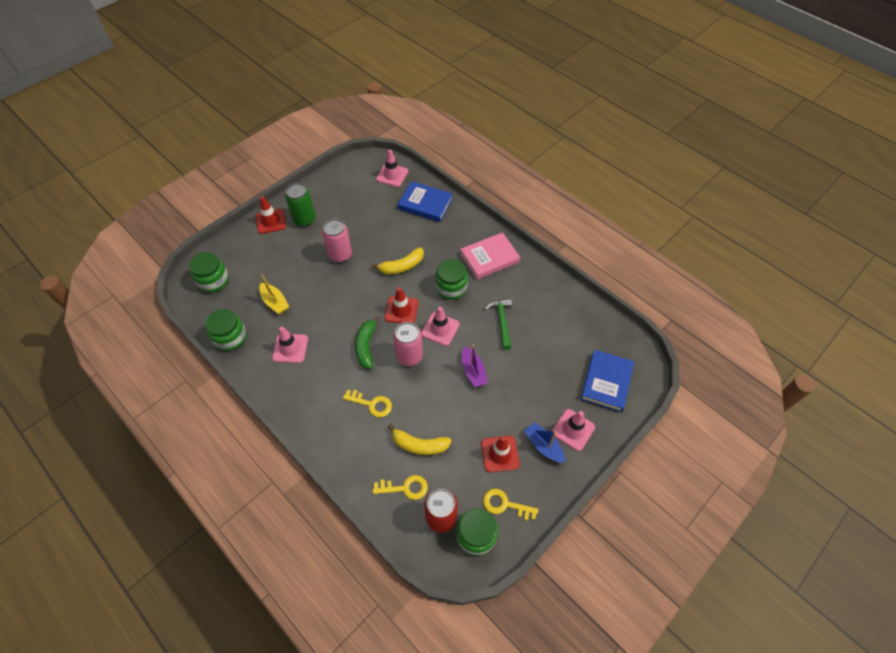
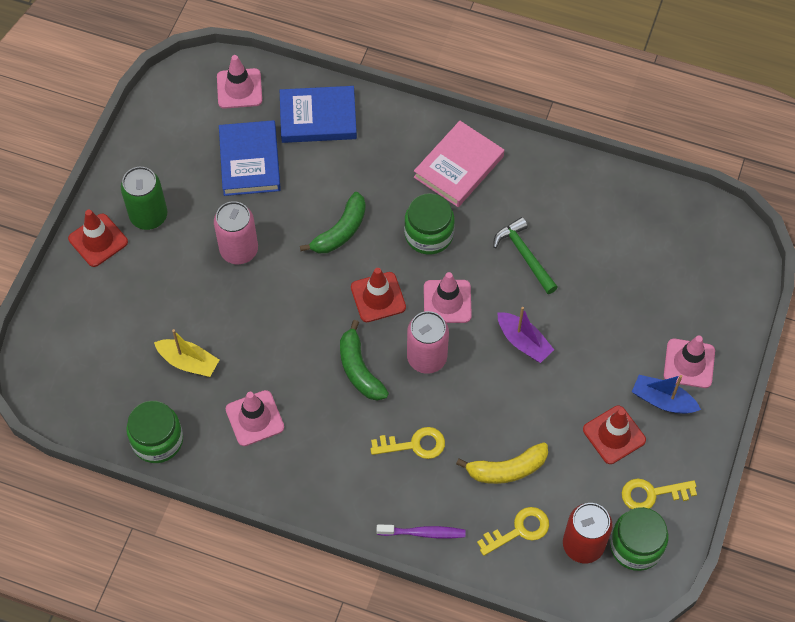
camera: 25 degrees left, 5 degrees up
green jar [189,252,229,292] -> none
yellow banana [372,248,424,274] -> green banana [300,192,366,253]
blue book [581,350,634,412] -> blue book moved to [219,120,281,196]
none -> purple toothbrush [377,524,466,538]

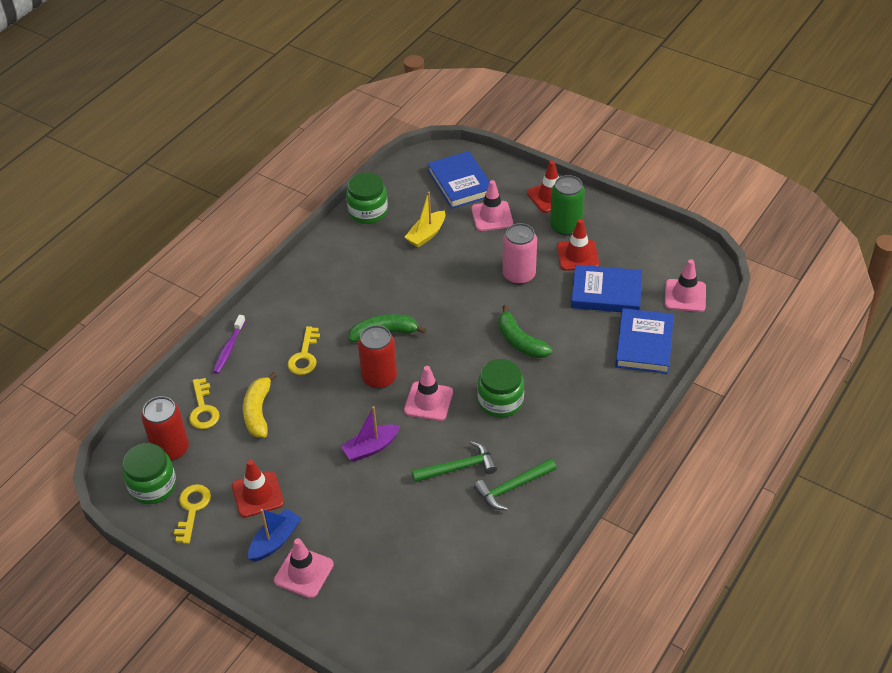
camera: 105 degrees right, 15 degrees down
pink traffic cone [226,390,284,446] -> pink traffic cone moved to [471,180,513,231]
red traffic cone [351,268,406,322] -> red traffic cone moved to [557,219,599,271]
pink can [407,311,449,374] -> red can [358,325,397,389]
pink book [414,121,504,207] -> none
none -> blue book [428,151,490,209]
none -> green hammer [474,458,556,510]

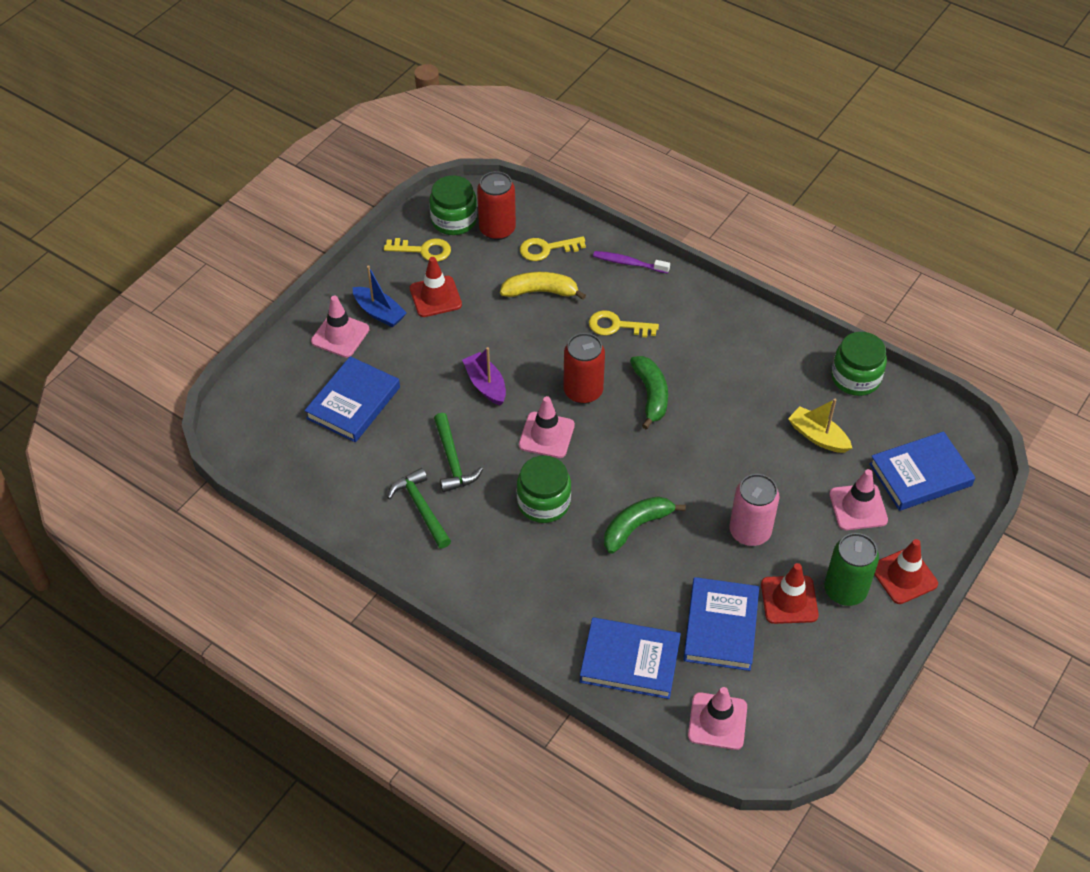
camera: 90 degrees right, 5 degrees up
none -> blue book [304,356,400,442]

